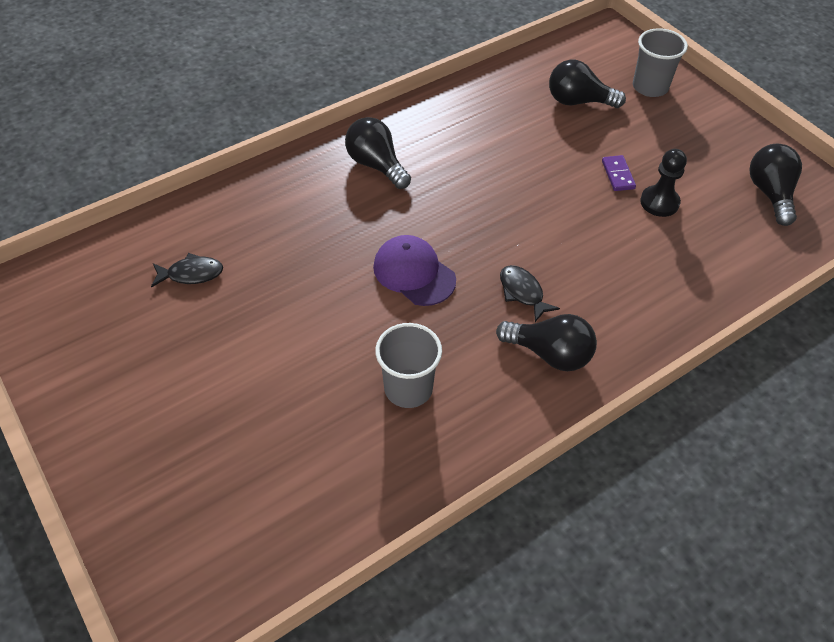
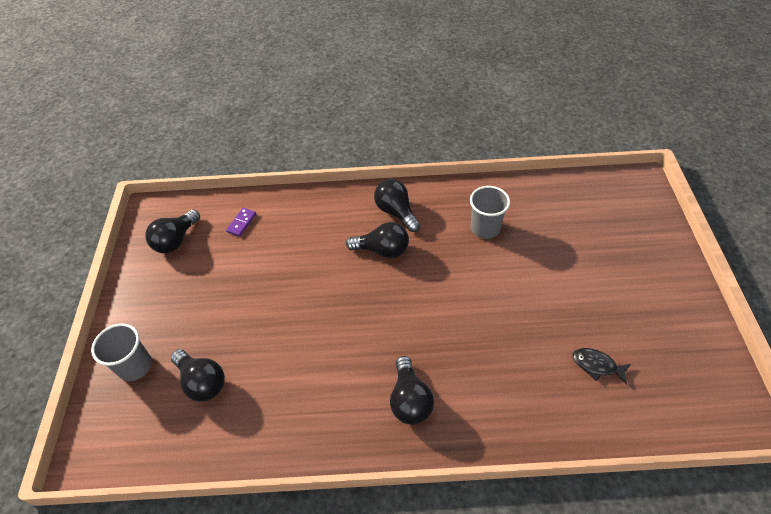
camera: 145 degrees left, 0 degrees up
purple cap [373,235,456,306] -> none
black fish [500,265,560,322] -> black light bulb [346,222,409,258]
purple domino [602,155,636,191] -> purple domino moved to [226,208,256,237]
black pawn [640,149,687,217] -> none

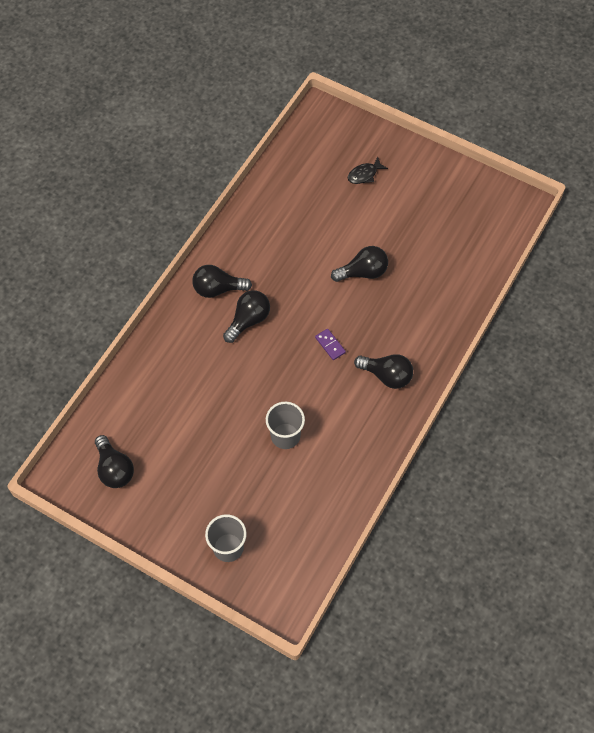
camera: 60 degrees left, 10 degrees up
black light bulb [171,349,225,402] -> black light bulb moved to [331,246,388,282]
purple domino [226,208,256,237] -> purple domino moved to [315,329,346,360]
grey cup [470,186,510,239] -> grey cup moved to [266,402,305,449]
black fish [573,348,631,385] -> black fish moved to [348,157,388,184]

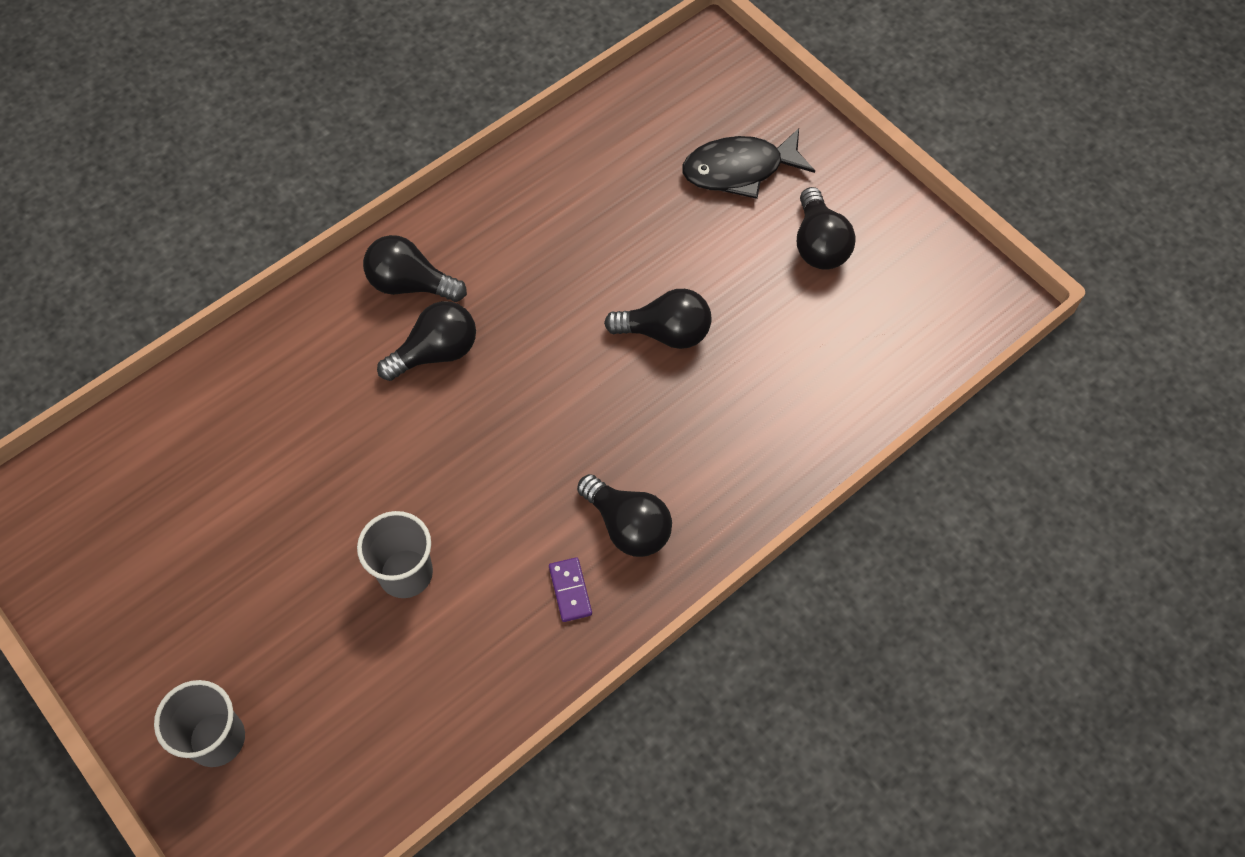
camera: 20 degrees right, 0 degrees up
black light bulb [95,435,134,488] -> black light bulb moved to [797,187,855,270]
purple domino [315,329,346,360] -> purple domino moved to [549,557,592,622]
black fish [348,157,388,184] -> black fish [682,128,815,199], size x1.73

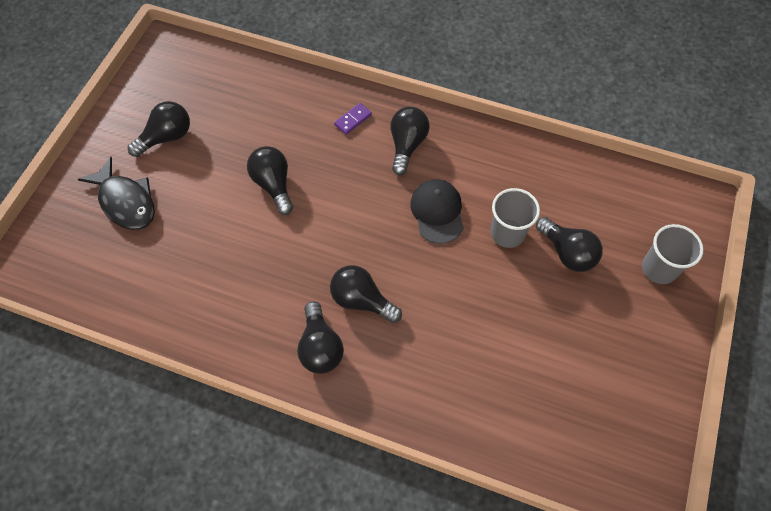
camera: 120 degrees left, 0 degrees up
purple domino [549,557,592,622] -> purple domino moved to [334,103,372,135]
none -> black cap [410,179,464,244]
none -> black light bulb [536,217,603,272]

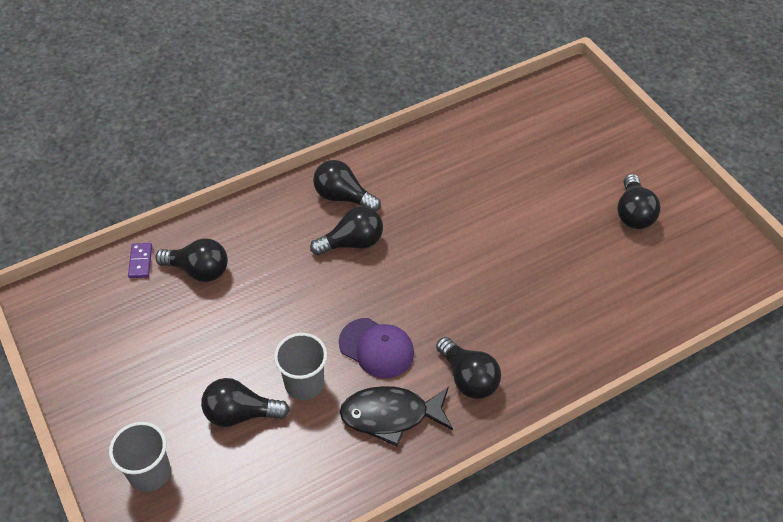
camera: 130 degrees right, 10 degrees down
black fish [78,157,155,230] -> black fish moved to [340,386,453,447]
black light bulb [247,146,293,215] -> black light bulb moved to [155,238,228,282]
purple domino [334,103,372,135] -> purple domino moved to [128,243,152,278]
black cap [410,179,464,244] -> purple cap [339,318,414,378]

